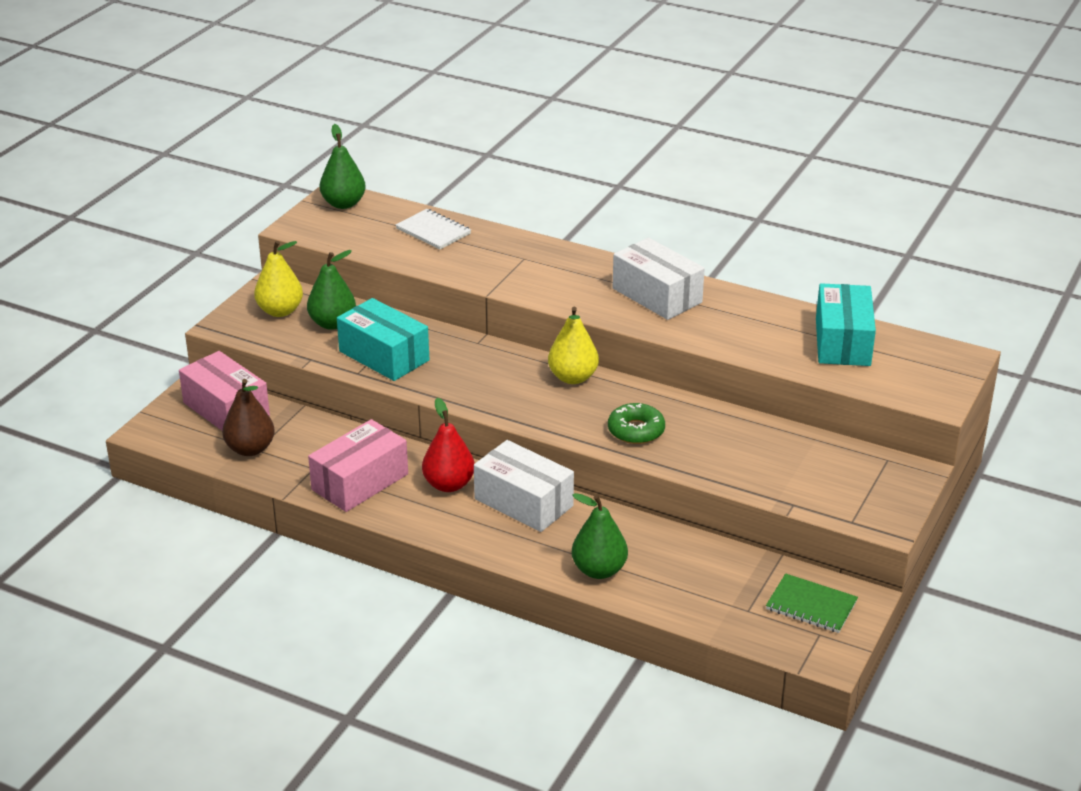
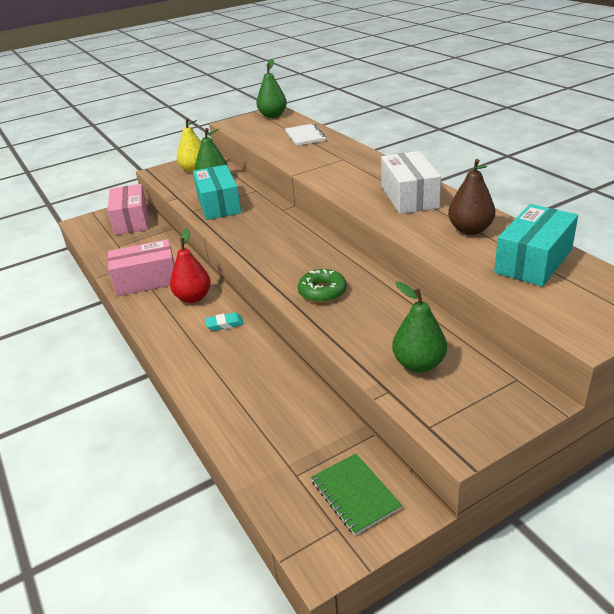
camera: 35 degrees right, 0 degrees up
brown pear [222,379,275,456] -> brown pear moved to [448,159,495,235]
white box [474,440,574,532] -> turquoise eraser [205,312,244,331]
yellow pear [548,307,599,384] -> none
green pear [572,493,628,579] -> green pear moved to [392,282,447,373]

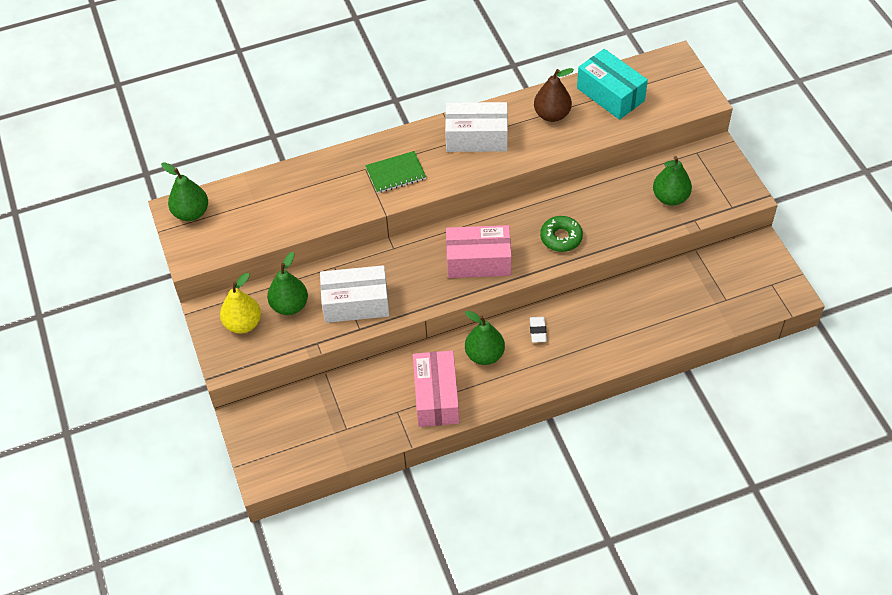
camera: 80 degrees left, 20 degrees up
pink box [108,184,148,235] -> pink box moved to [446,225,512,278]
red pear [170,229,211,303] -> green pear [465,311,505,365]
turquoise box [193,165,241,220] -> white box [320,265,389,323]
turquoise eraser [205,312,244,331] -> white eraser [530,317,547,343]
white notebook [285,123,326,146] -> none
green notebook [311,454,402,535] -> green notebook moved to [365,151,426,193]

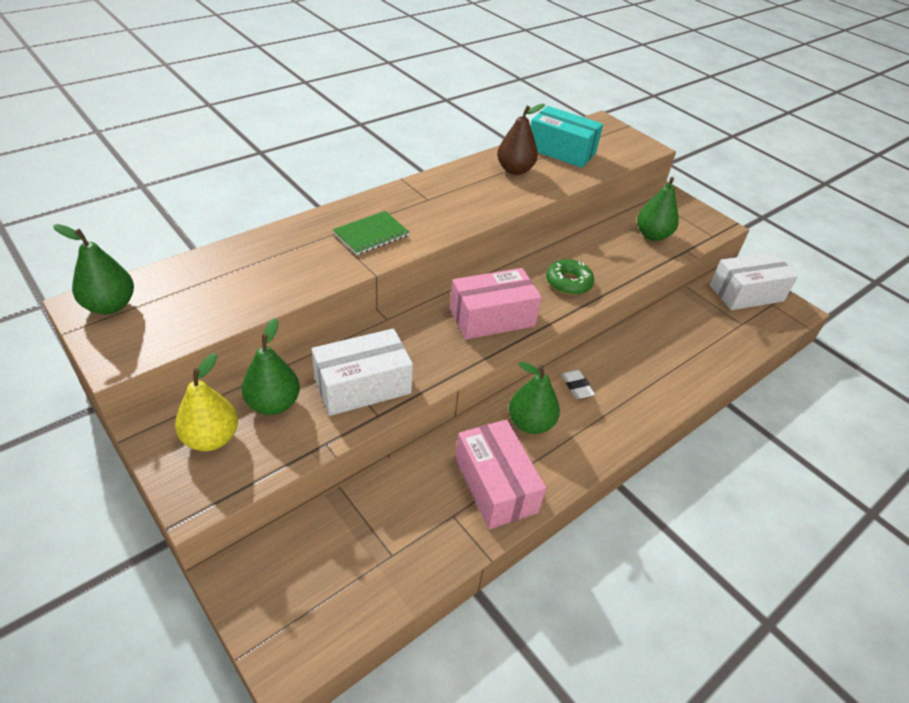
camera: 25 degrees left, 10 degrees down
white box [445,102,508,152] -> white box moved to [709,252,798,310]

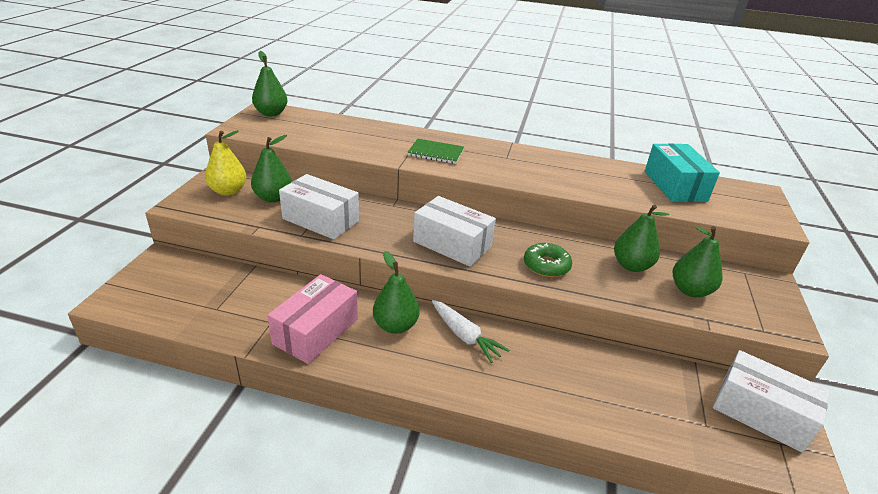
camera: 55 degrees right, 10 degrees down
pink box [450,268,542,340] -> white box [413,196,496,267]
brown pear [497,104,545,175] -> none
white eraser [561,370,595,399] -> white carrot [432,300,509,363]
none -> green pear [614,205,669,272]

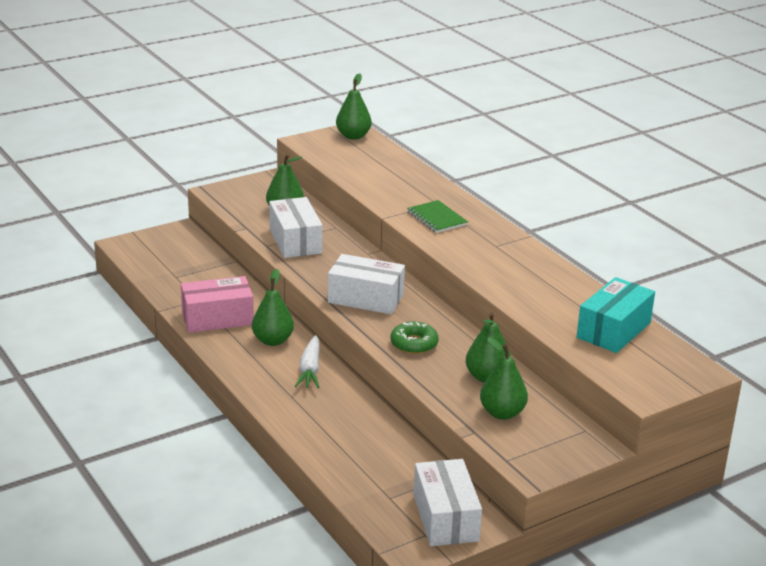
camera: 45 degrees right, 5 degrees down
yellow pear [205,130,247,196] -> none
white box [413,196,496,267] -> white box turned 60 degrees counterclockwise [328,254,405,314]

